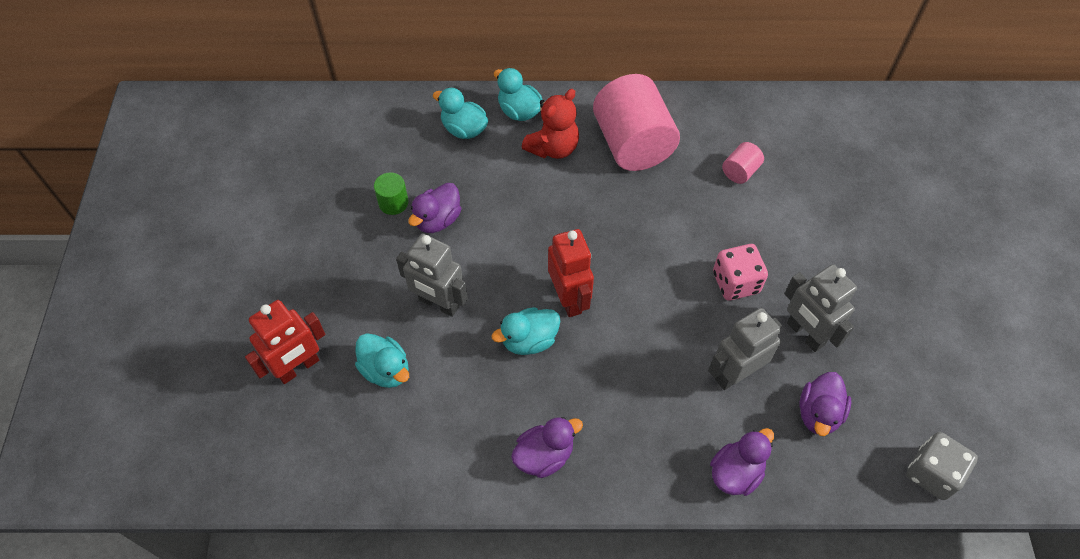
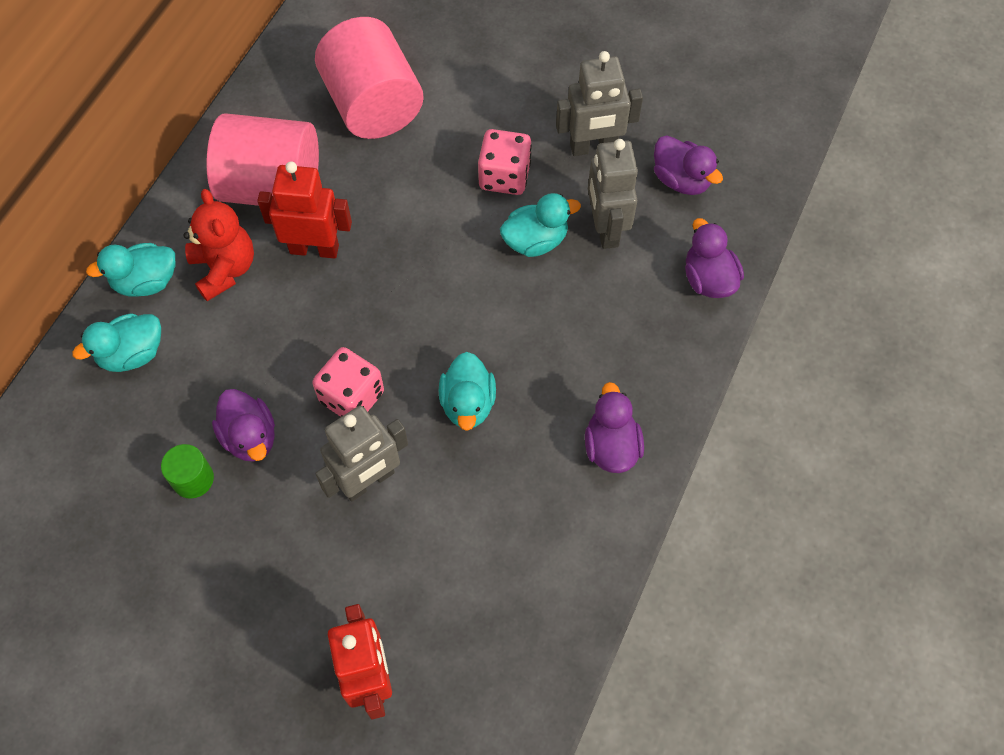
camera: 65 degrees left, 5 degrees up
turquoise duck [355,333,409,388] -> turquoise duck moved to [500,193,581,257]
red robot [548,229,594,317] -> red robot moved to [257,161,352,259]
pink cylinder [722,142,764,184] -> pink cylinder [315,17,423,139], size x2.28
grey dice [906,432,978,500] -> none
none -> pink dice [312,347,384,417]

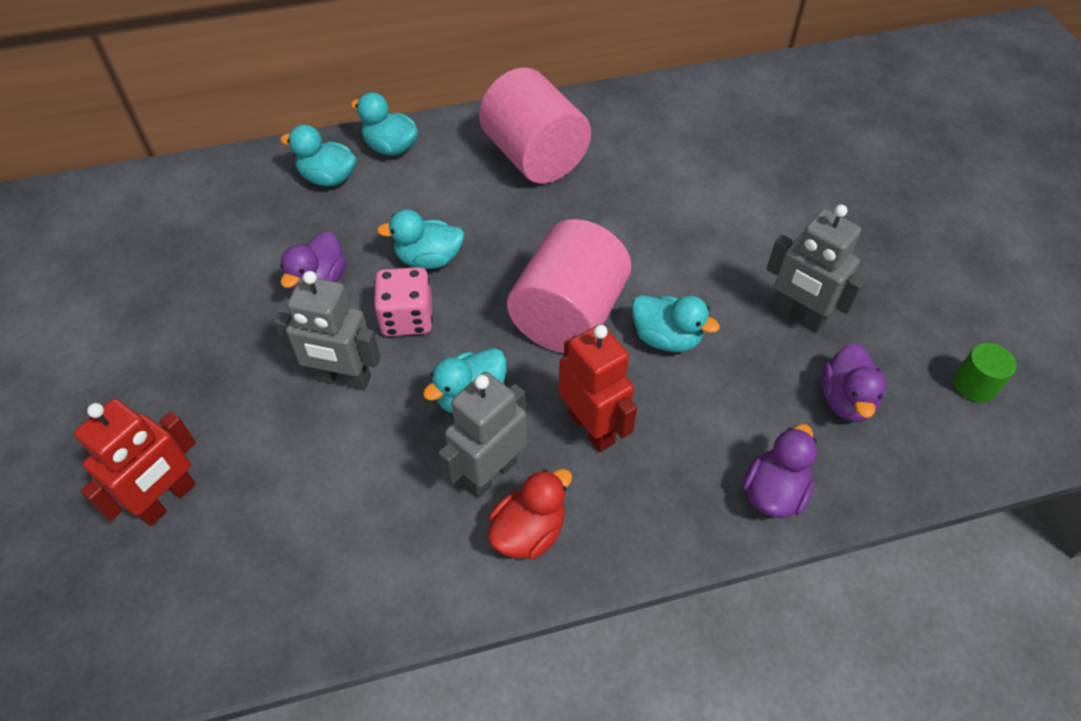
camera: 50 degrees right, 10 degrees down
green cylinder [161,444,214,499] -> green cylinder moved to [954,343,1016,402]
red teddy bear [183,189,254,301] -> none
red robot [257,161,352,259] -> red robot moved to [558,324,637,452]
pink cylinder [315,17,423,139] -> pink cylinder moved to [507,219,631,353]
pink dice [478,129,532,195] -> none
purple duck [585,382,644,473] -> red duck [488,469,572,559]
grey robot [588,139,638,249] -> grey robot moved to [438,372,527,498]
none -> turquoise duck [377,209,464,269]

